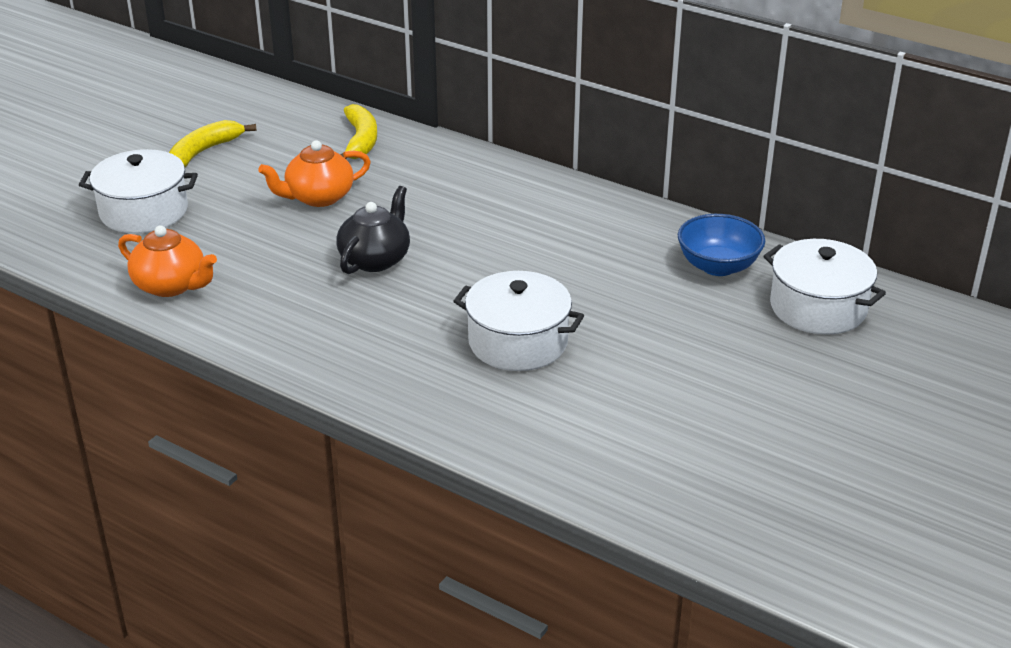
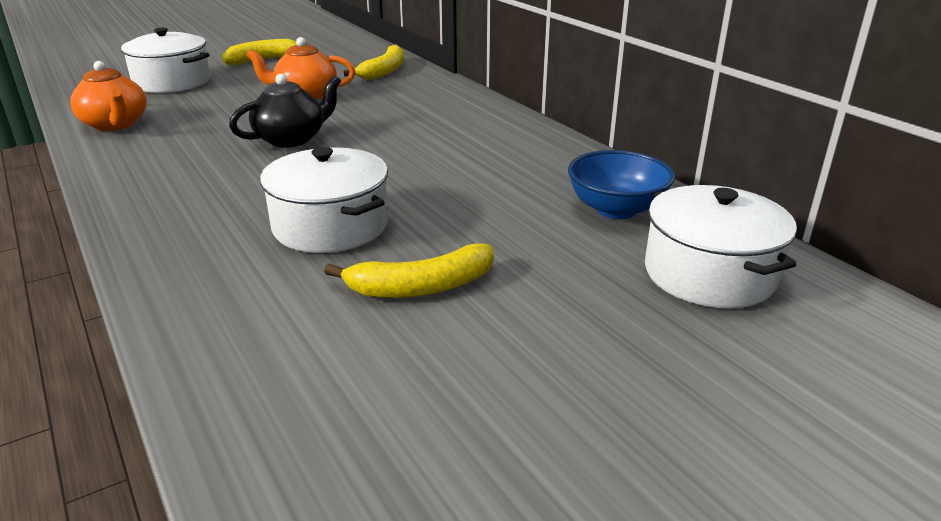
camera: 25 degrees right, 5 degrees down
none -> yellow banana [324,243,494,298]

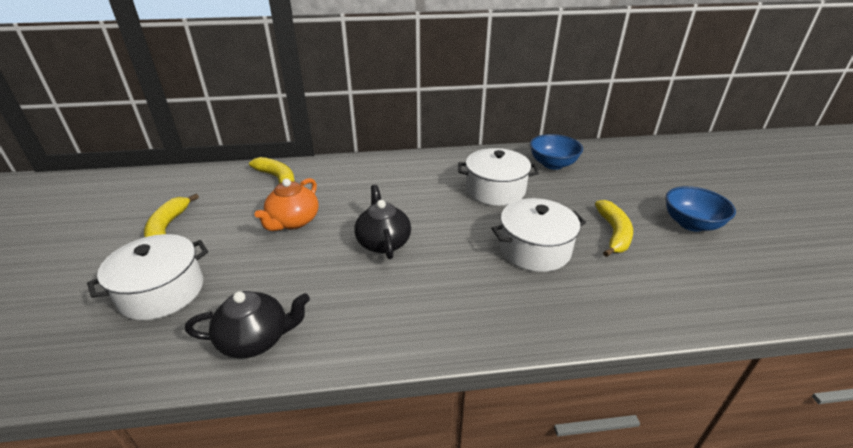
camera: 65 degrees left, 5 degrees up
orange teapot [70,61,147,131] -> black teapot [185,291,310,359]
white pot [645,185,797,308] -> white pot moved to [458,148,539,206]
none -> blue bowl [666,186,736,232]

